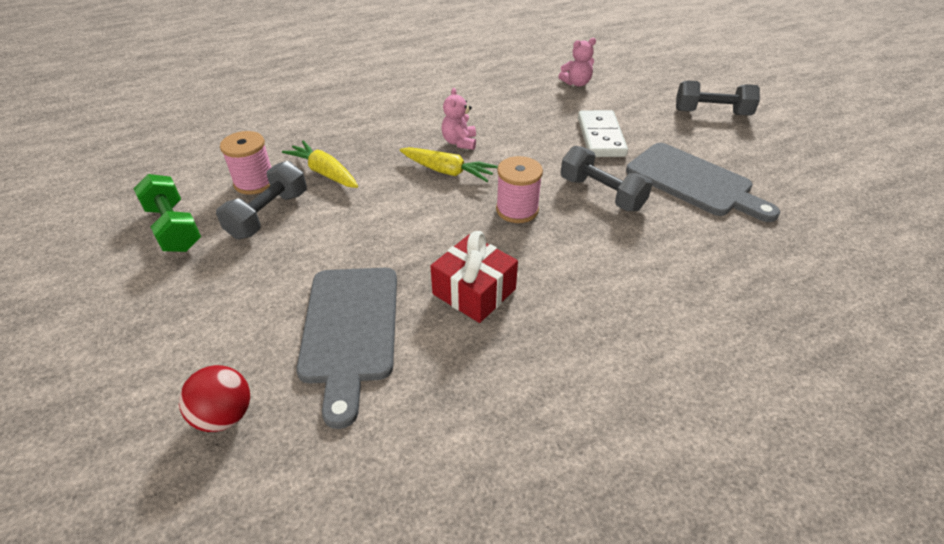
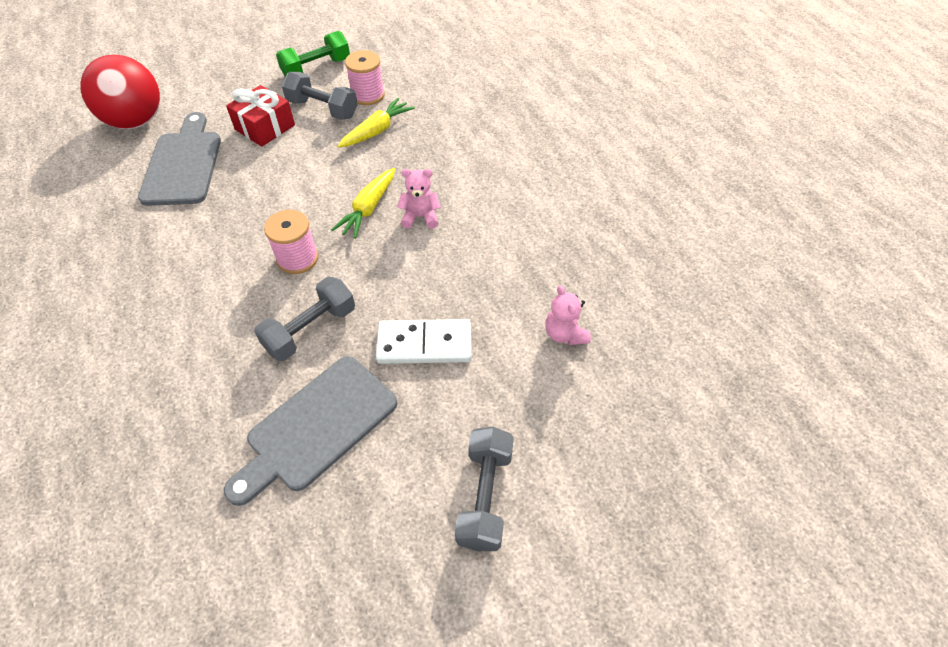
camera: 90 degrees right, 10 degrees up
red ball [179,365,250,432] -> red ball [81,55,161,129], size x1.84
grey cutting board [296,268,397,429] -> grey cutting board turned 90 degrees clockwise [138,112,221,206]
red gift [431,231,518,323] -> red gift moved to [226,85,295,147]

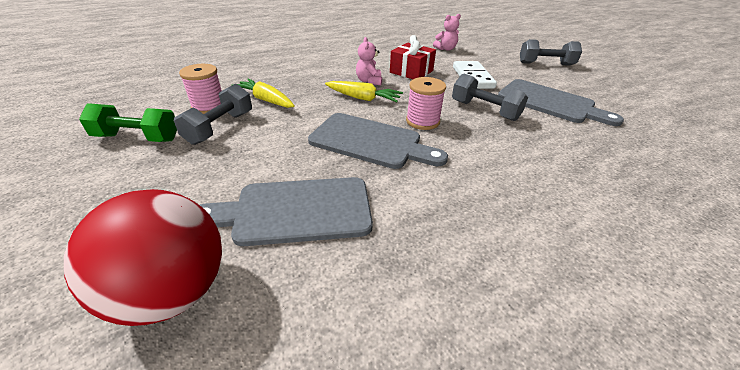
camera: 95 degrees left, 15 degrees down
red gift [226,85,295,147] -> red gift moved to [390,35,436,79]
green dumbbell [276,31,350,77] -> green dumbbell turned 45 degrees counterclockwise [79,103,177,142]
none -> grey cutting board [308,113,448,169]

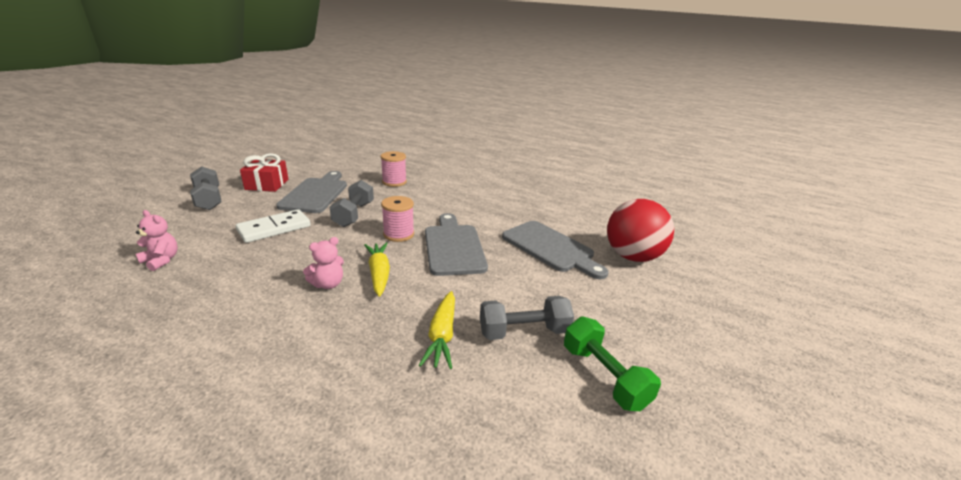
camera: 125 degrees left, 10 degrees down
pink spool [179,64,222,114] -> pink spool moved to [381,151,407,187]
red gift [390,35,436,79] -> red gift moved to [240,153,288,192]

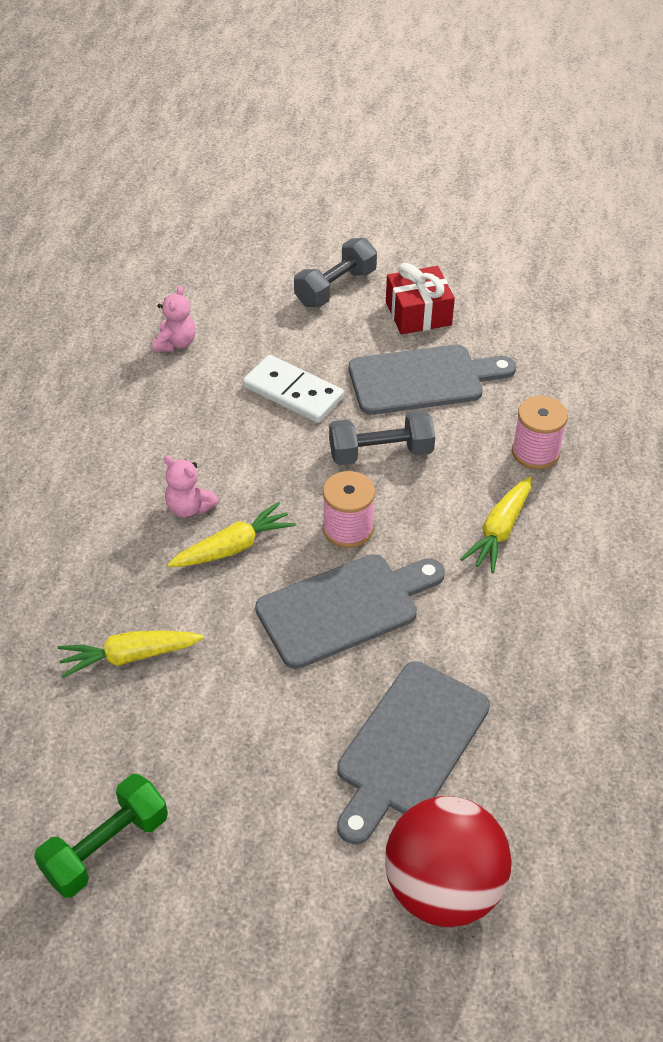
camera: 75 degrees right, 20 degrees up
grey dumbbell [480,296,574,340] -> none
none -> yellow carrot [460,477,531,573]

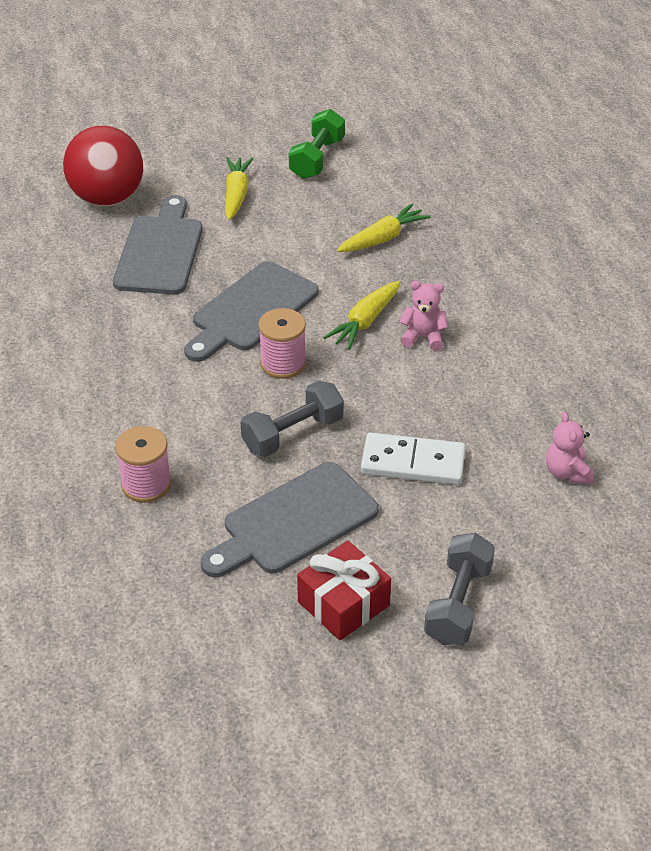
camera: 155 degrees right, 5 degrees down
yellow carrot [460,477,531,573] -> yellow carrot moved to [225,157,254,220]

